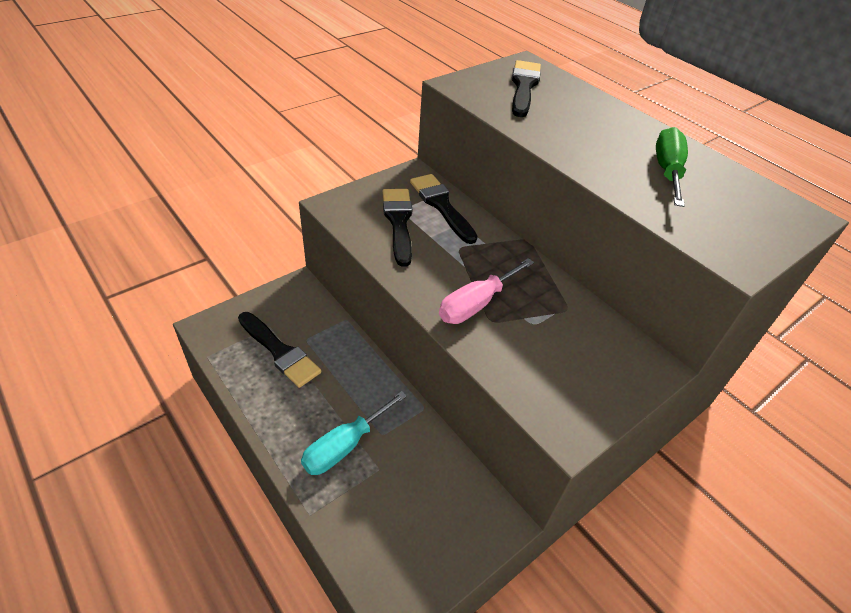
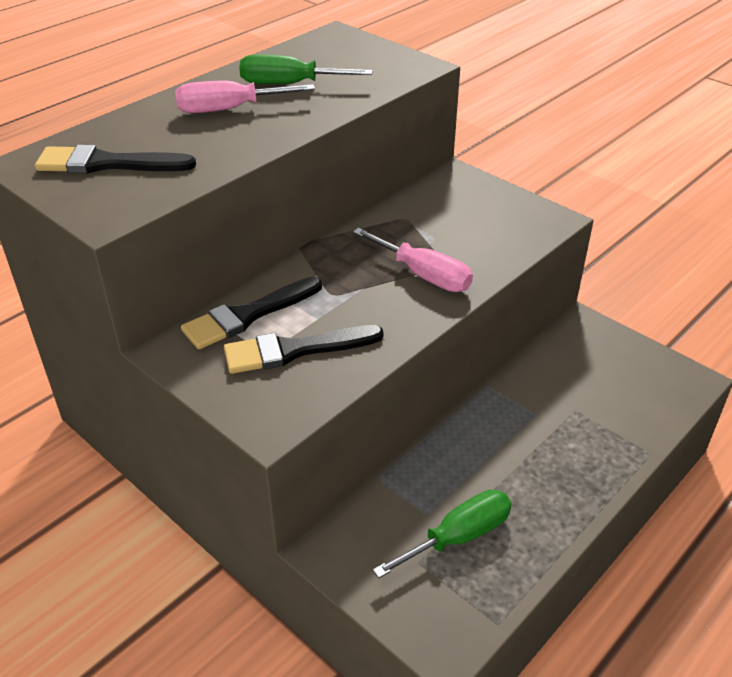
camera: 95 degrees left, 5 degrees down
black brush [238,312,321,388] -> green screwdriver [373,490,512,578]
turquoise screwdriver [301,391,407,475] -> none
none -> pink screwdriver [175,81,315,113]

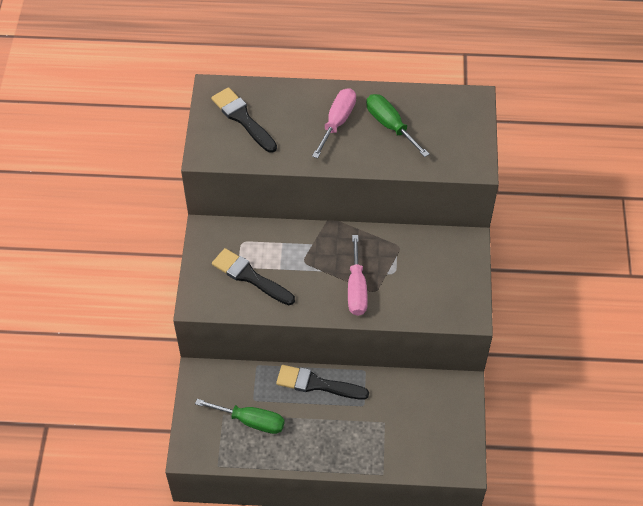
camera: 50 degrees right, 15 degrees up
pink screwdriver [175,81,315,113] -> pink screwdriver turned 75 degrees clockwise [312,88,356,159]
black brush [181,277,322,349] -> black brush moved to [276,365,369,400]

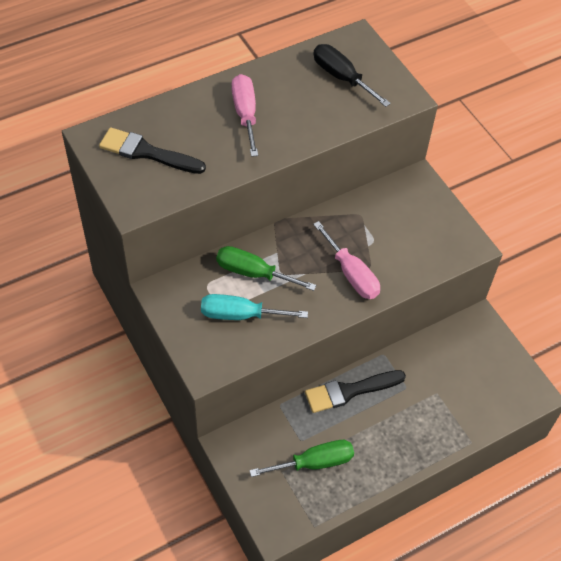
camera: 35 degrees left, 0 degrees up
black brush [212,248,295,305] -> turquoise screwdriver [201,294,308,320]
green screwdriver [366,94,430,157] -> green screwdriver moved to [216,246,316,291]
none -> black screwdriver [313,44,391,107]

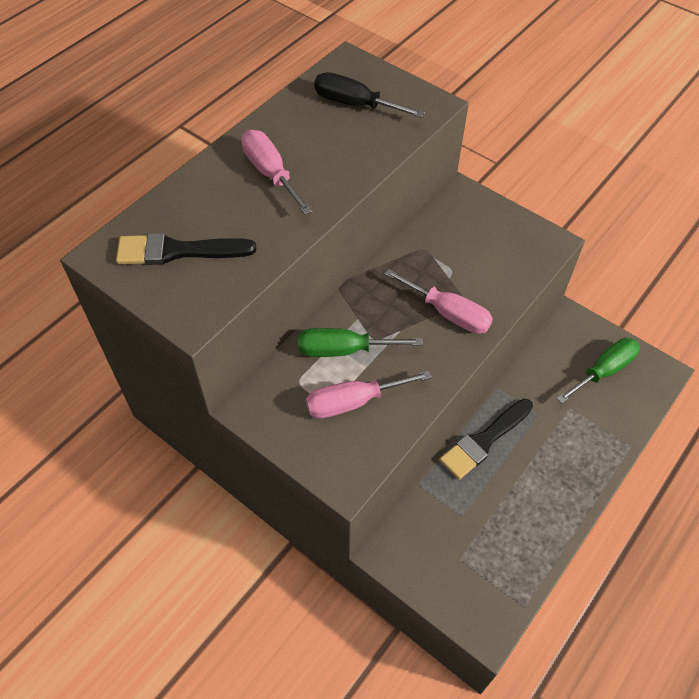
camera: 20 degrees left, 0 degrees up
turquoise screwdriver [201,294,308,320] -> pink screwdriver [306,370,432,419]
green screwdriver [249,440,354,477] -> green screwdriver moved to [556,338,640,404]

